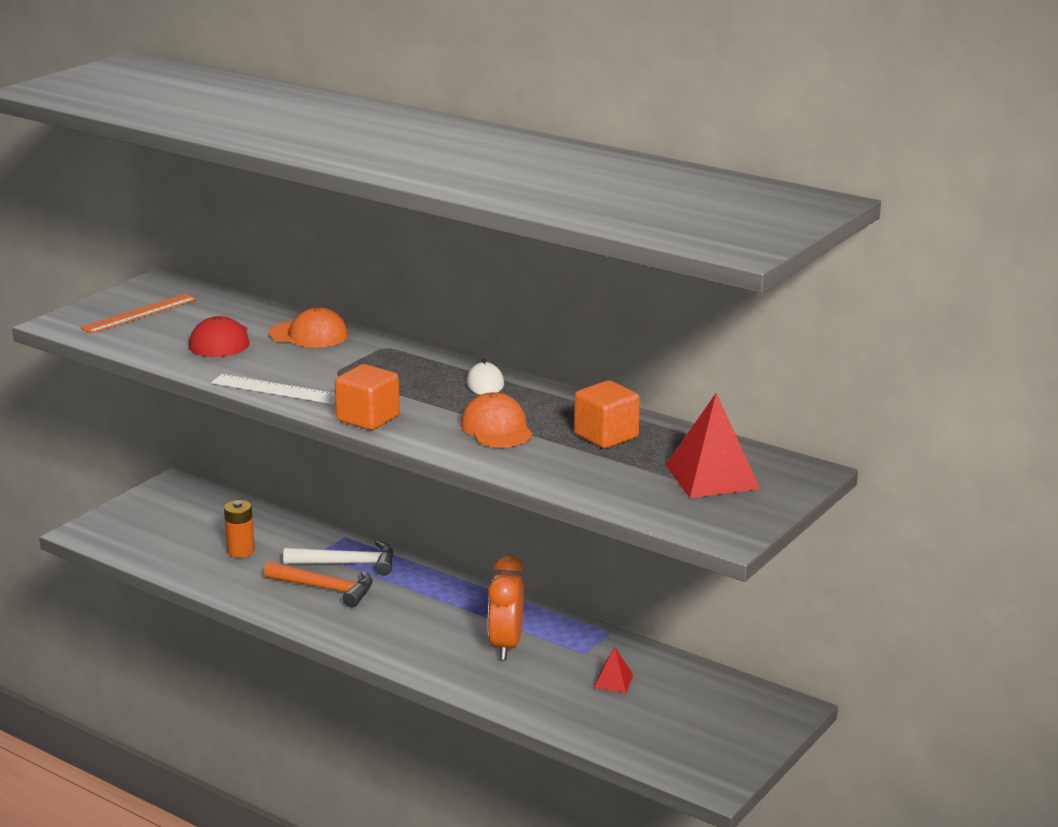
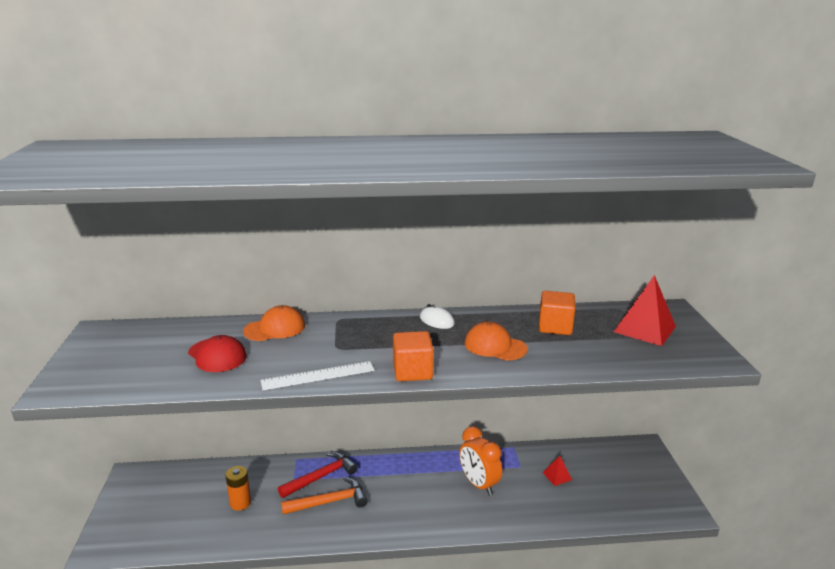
camera: 40 degrees left, 0 degrees up
orange ruler [80,294,197,334] -> none
white hammer [283,541,393,576] -> red hammer [278,452,358,498]

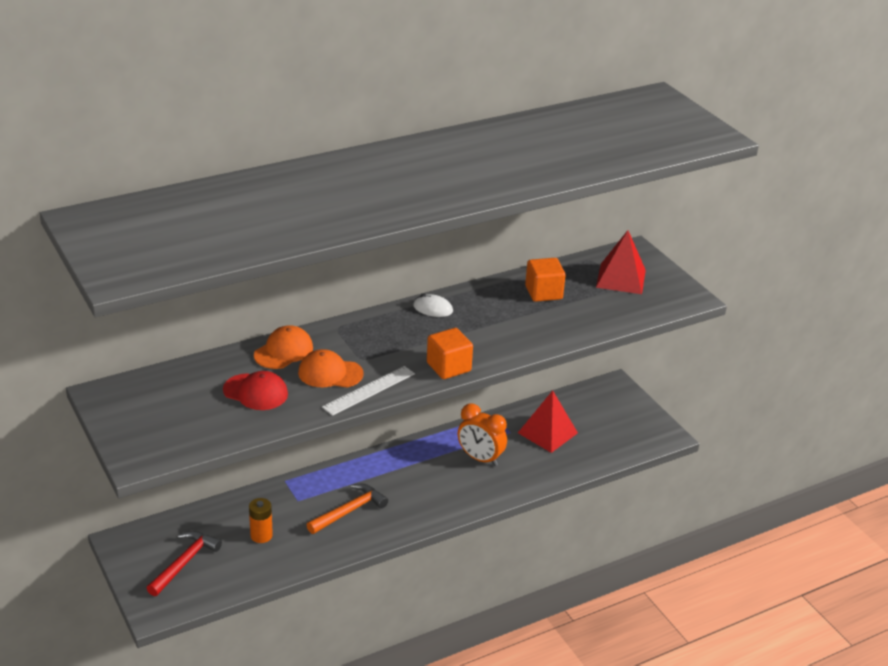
camera: 25 degrees left, 10 degrees up
red hammer [278,452,358,498] -> red hammer moved to [147,531,222,596]
orange cap [465,322,527,360] -> orange cap moved to [298,349,364,388]
red pyramid [543,456,572,486] -> red pyramid [518,390,578,453], size x2.04

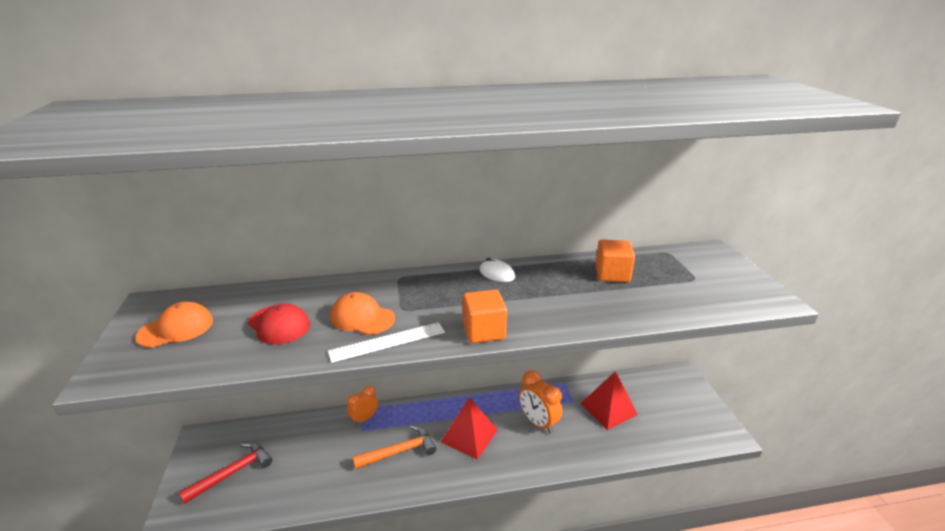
camera: 20 degrees right, 5 degrees down
orange battery [249,498,273,543] -> none
orange cap [254,325,313,369] -> orange cap moved to [135,302,213,348]
red pyramid [596,230,646,294] -> red pyramid moved to [441,397,498,460]
none -> orange clock [347,386,378,425]

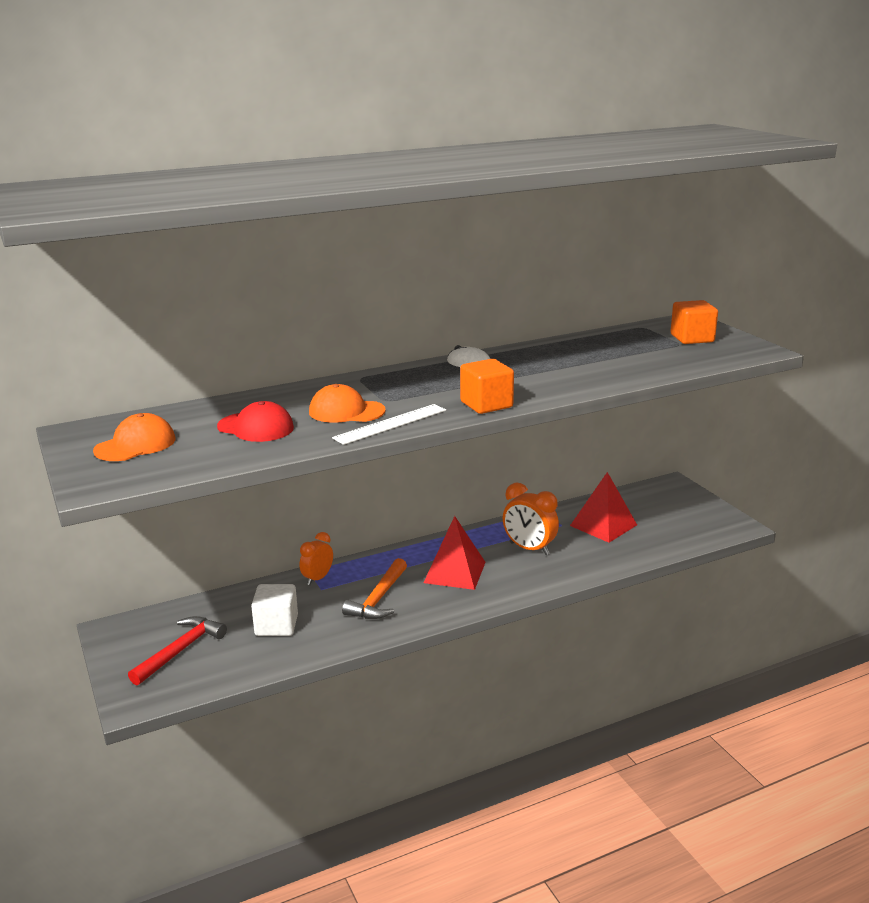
camera: 15 degrees left, 5 degrees down
orange hammer [352,425,436,469] -> orange hammer turned 150 degrees clockwise [342,558,407,619]
orange cube [595,240,635,282] -> orange cube moved to [670,300,718,344]
none -> white cube [251,584,298,636]

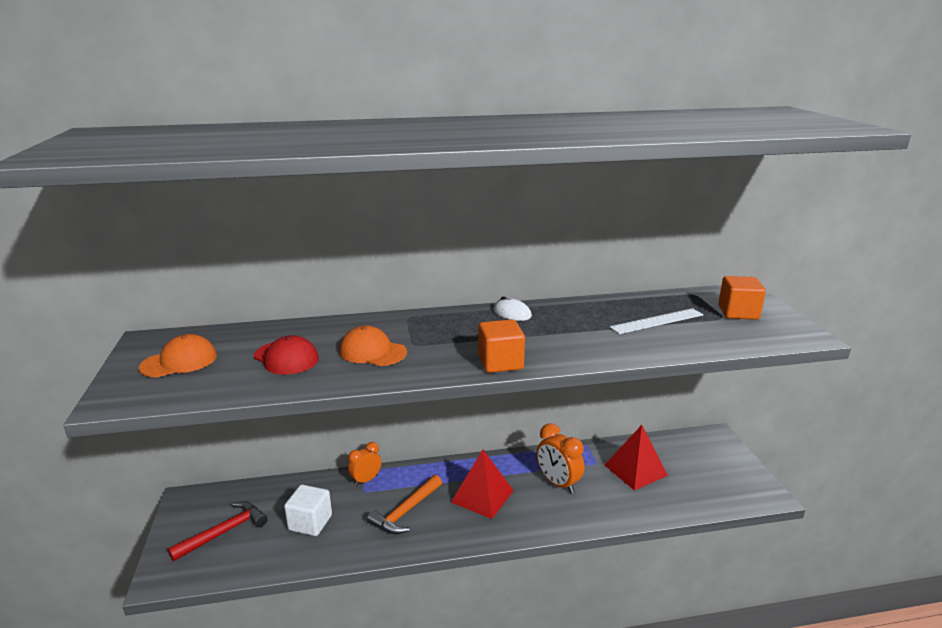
camera: 15 degrees right, 0 degrees up
white ruler [332,404,446,445] -> white ruler moved to [610,308,703,334]

